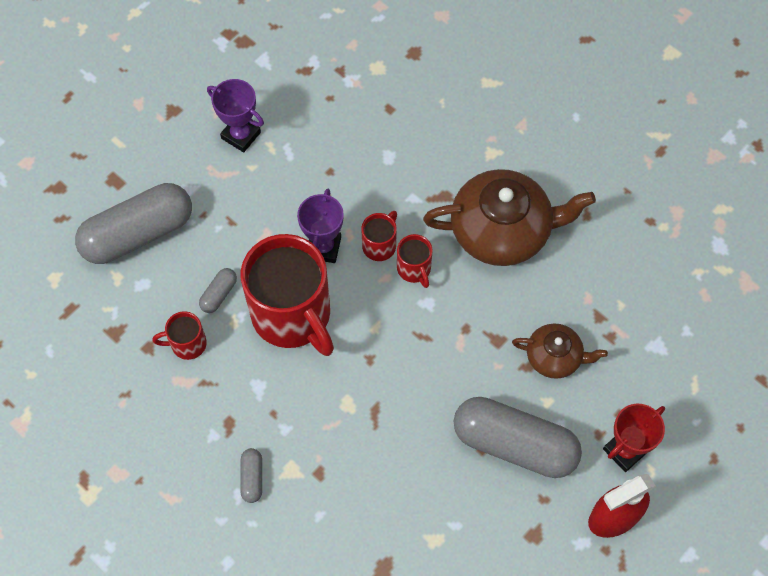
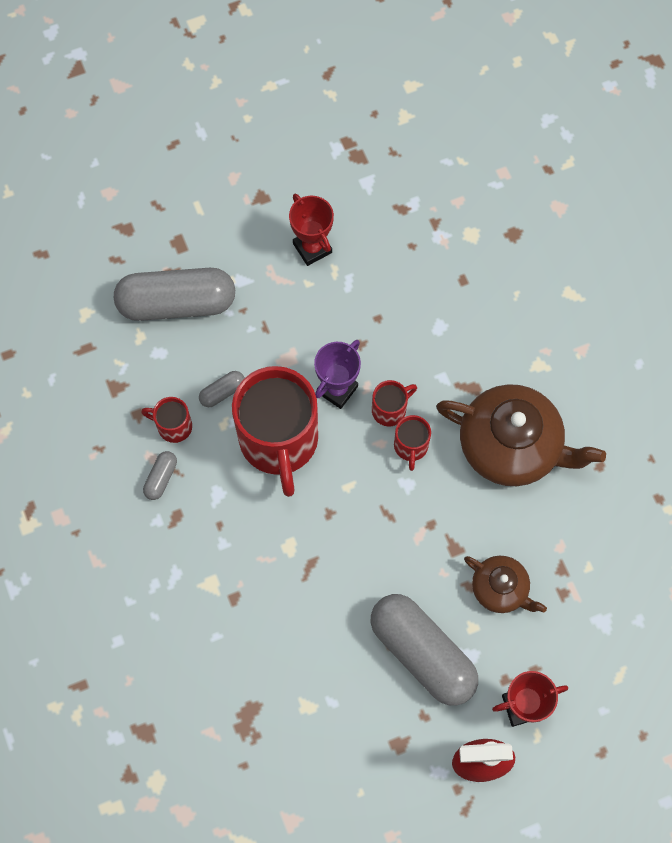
camera: 25 degrees right, 5 degrees up
purple trophy [207,79,264,152] -> red trophy [289,194,334,266]
grey capsule [240,448,262,503] -> grey capsule moved to [143,451,177,500]

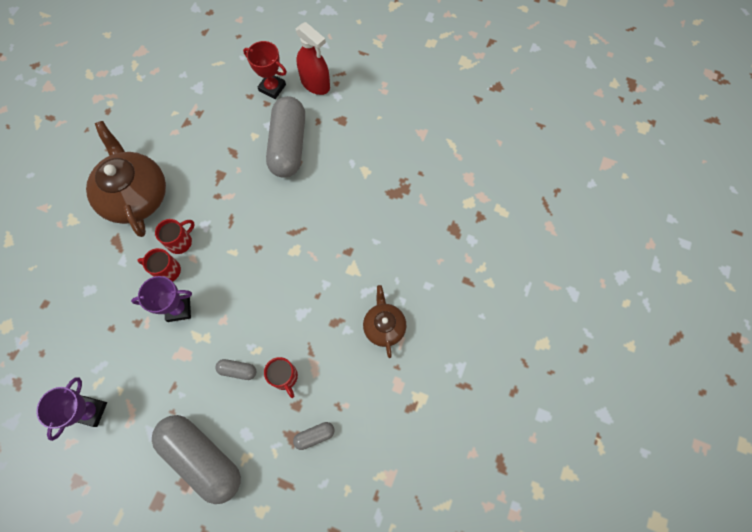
camera: 135 degrees left, 0 degrees up
grey capsule [143,451,177,500] -> grey capsule moved to [293,422,335,450]
red mug [232,366,318,497] -> none
red trophy [289,194,334,266] -> purple trophy [36,377,107,441]
brown teapot [464,556,547,613] -> brown teapot moved to [363,285,406,358]

